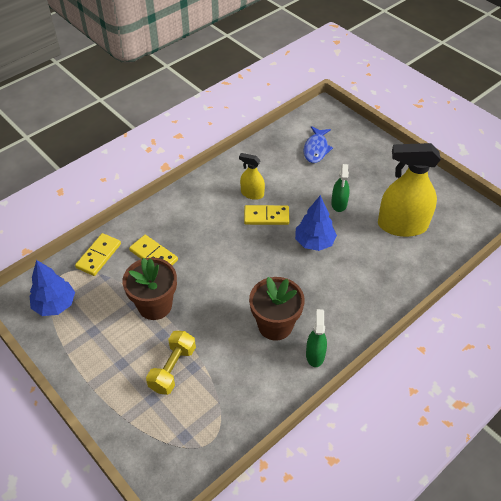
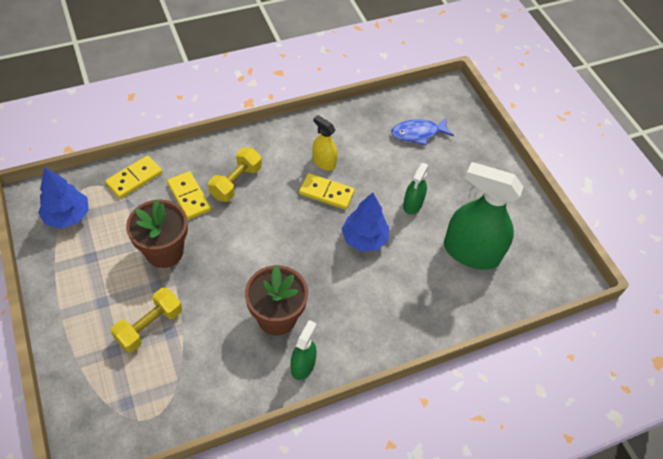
camera: 15 degrees right, 5 degrees up
blue fish [304,126,333,163] -> blue fish turned 45 degrees clockwise [391,118,454,145]
yellow spray bottle [378,143,441,237] -> green spray bottle [444,162,524,270]
none -> yellow dumbbell [208,147,262,202]

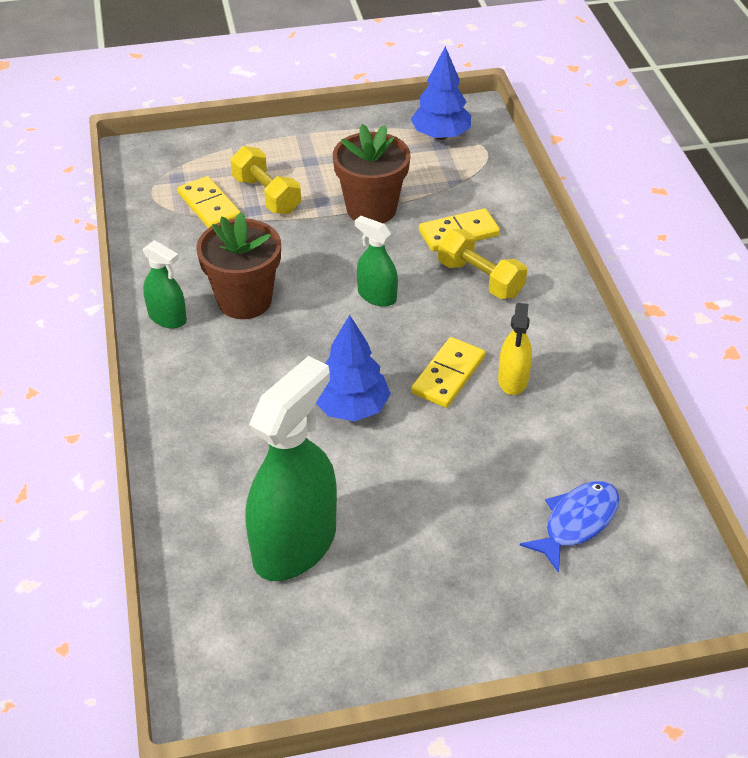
camera: 105 degrees right, 10 degrees down
yellow domino [105,156,162,199] -> yellow domino moved to [177,176,241,228]
yellow spray bottle [313,115,338,171] -> yellow spray bottle turned 135 degrees clockwise [498,303,532,395]
blue fish [391,118,454,145] -> blue fish turned 45 degrees clockwise [520,481,620,573]
green spray bottle [403,163,429,214] -> green spray bottle moved to [355,216,398,307]

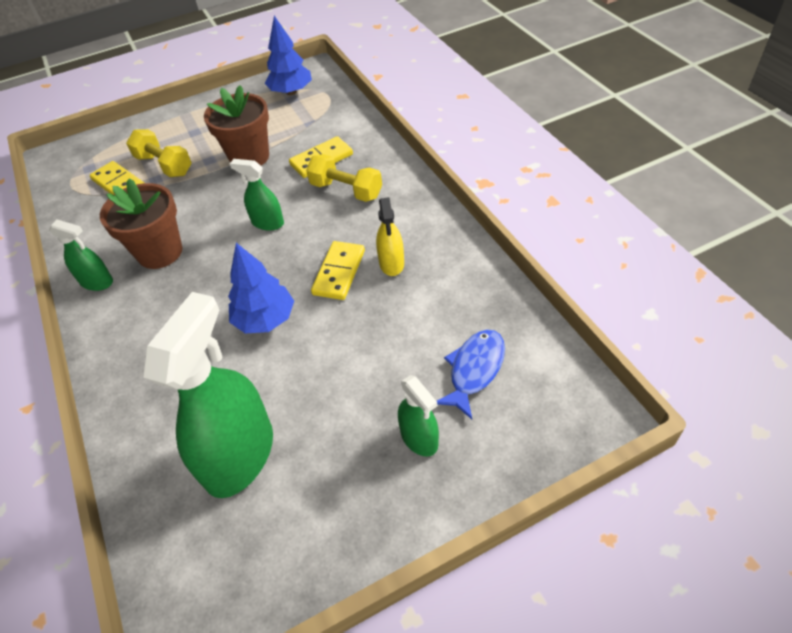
camera: 10 degrees left, 5 degrees up
none -> green spray bottle [398,375,439,457]

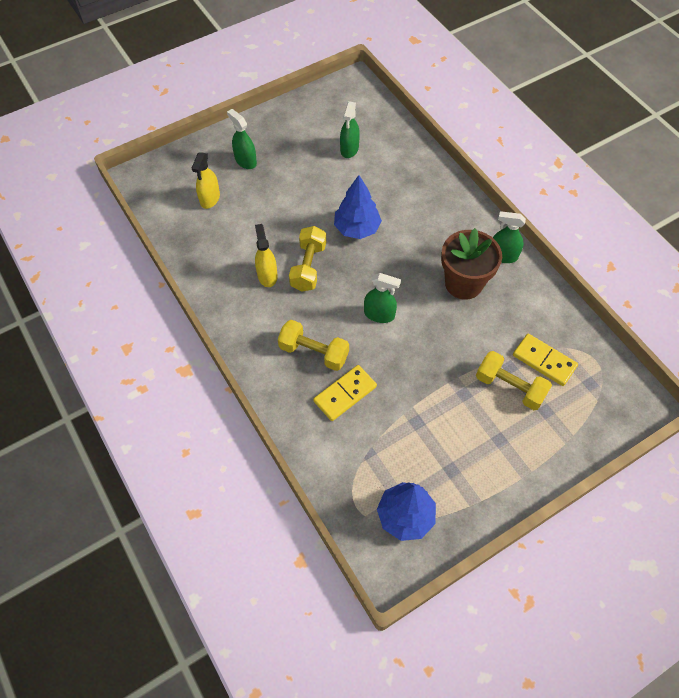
camera: 170 degrees right, 10 degrees up
green spray bottle [143,292,273,498] -> green spray bottle [340,101,360,158], size x0.50
brown flower pot [204,85,269,166] -> none
yellow domino [311,241,365,300] -> yellow dumbbell [289,226,326,292]
blue fish [437,329,505,419] -> yellow spray bottle [192,152,220,209]

